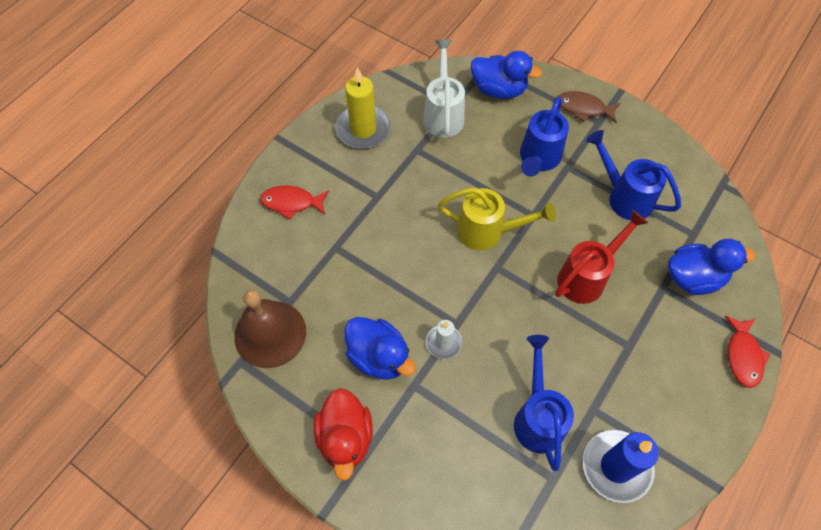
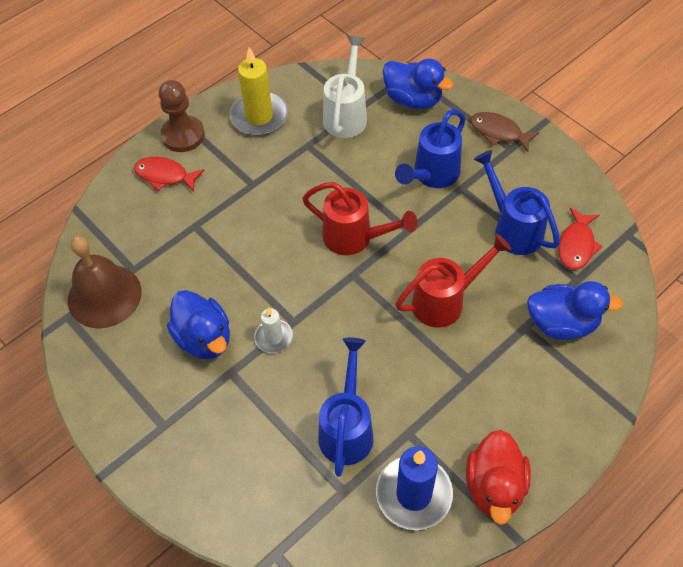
camera: 15 degrees right, 5 degrees down
red duck [314,388,373,481] -> red duck moved to [466,430,531,525]
yellow watering can [438,187,556,250] -> red watering can [302,182,417,255]
red fish [725,316,770,388] -> red fish moved to [558,208,603,269]
none -> brown pawn [159,80,205,152]

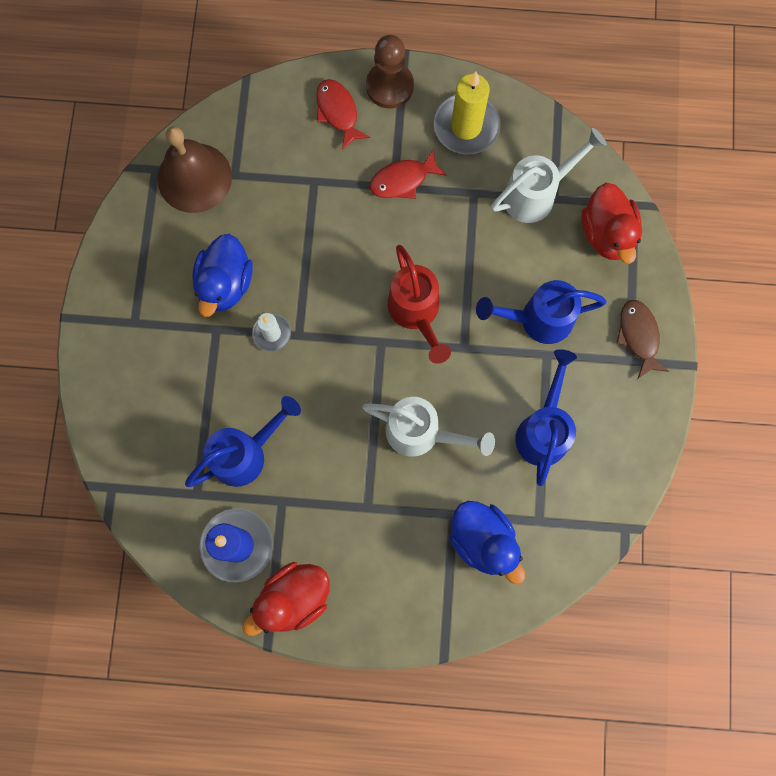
camera: 45 degrees right, 20 degrees up
blue duck [383,59,453,109] -> red duck [582,183,642,264]
red watering can [395,234,512,328] -> white watering can [362,397,495,457]
red fish [558,208,603,269] -> red fish moved to [369,149,447,199]

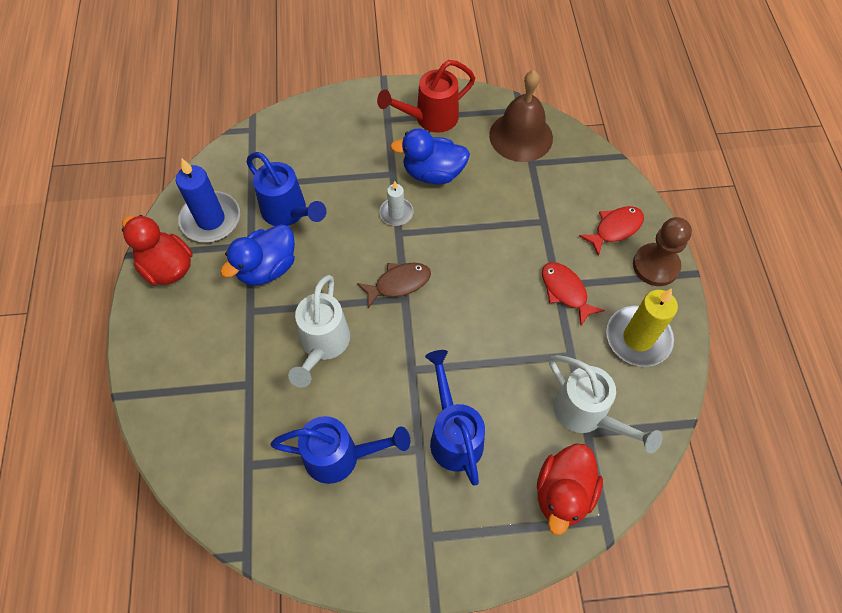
camera: 80 degrees right, 15 degrees down
red watering can [388,245,451,364] -> red watering can moved to [377,60,475,133]
blue duck [450,501,525,584] -> blue duck moved to [221,224,295,286]
red duck [582,183,642,264] -> red duck turned 45 degrees counterclockwise [537,444,603,535]
brown fish [616,300,669,378] -> brown fish moved to [357,263,431,308]

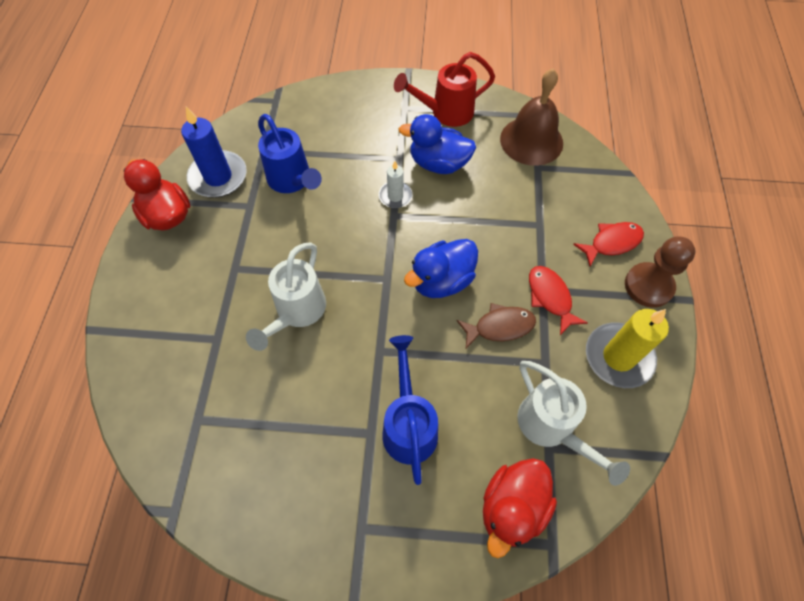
camera: 10 degrees right, 0 degrees up
blue duck [221,224,295,286] -> blue duck moved to [404,239,478,298]
blue watering can [270,416,410,484] -> none
brown fish [357,263,431,308] -> brown fish moved to [457,303,536,349]

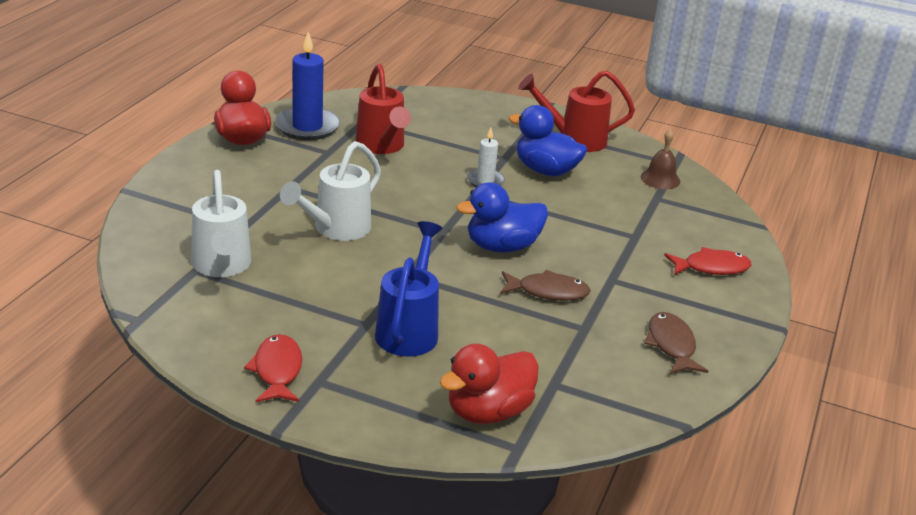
camera: 15 degrees right, 30 degrees down
blue watering can [258,114,322,193] -> red watering can [355,64,411,154]
brown bell [500,69,563,166] -> brown bell [641,129,680,189], size x0.54
white watering can [517,361,630,486] -> white watering can moved to [191,170,251,277]
red fish [529,266,588,335] -> red fish moved to [244,334,302,402]
yellow candle [586,309,669,388] -> brown fish [644,312,708,374]
brown pawn [625,236,695,308] -> none

